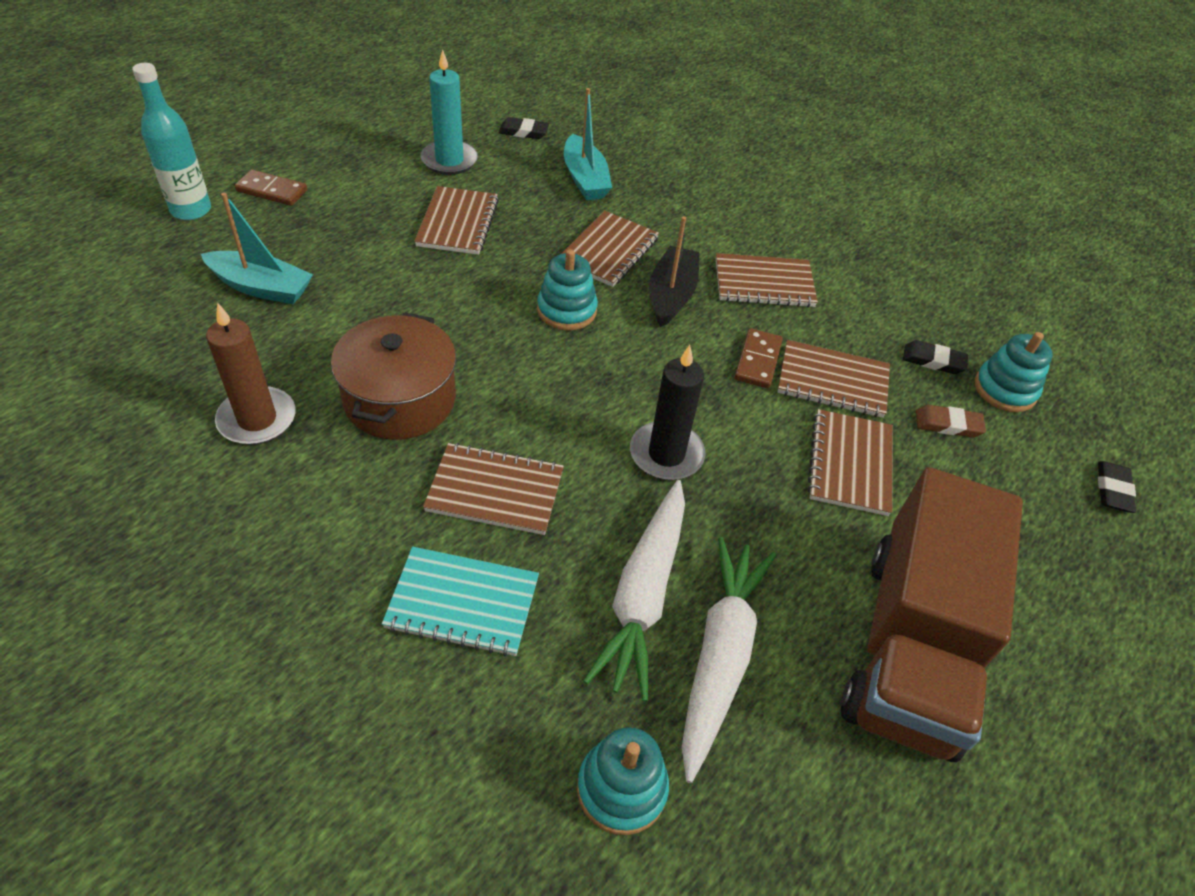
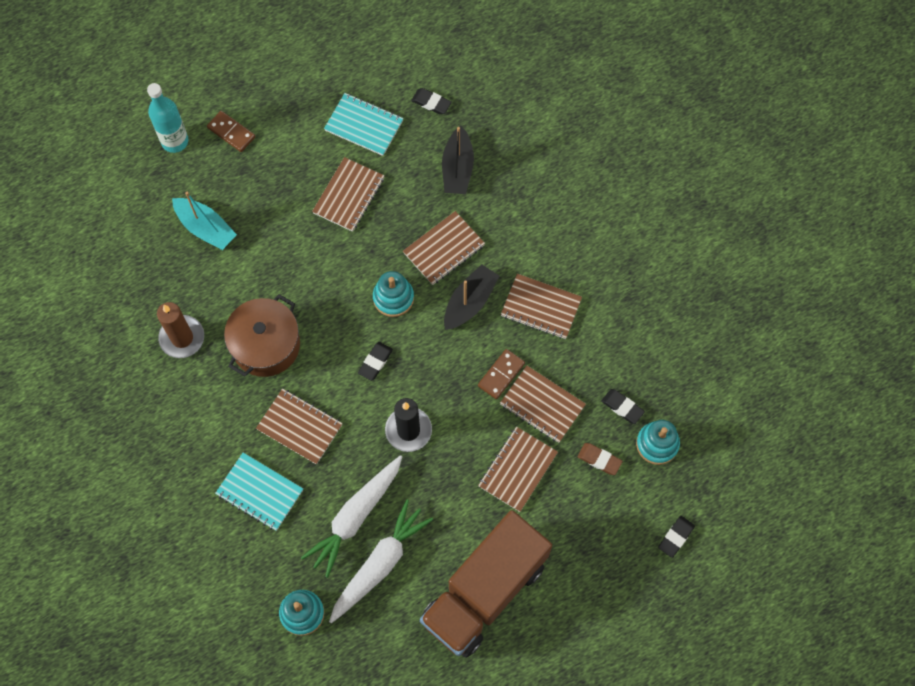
camera: 25 degrees right, 20 degrees up
turquoise candle [421,49,478,175] -> turquoise notebook [324,93,403,156]
turquoise boat [564,88,612,200] -> black boat [442,126,474,194]
none -> black eraser [358,342,393,381]

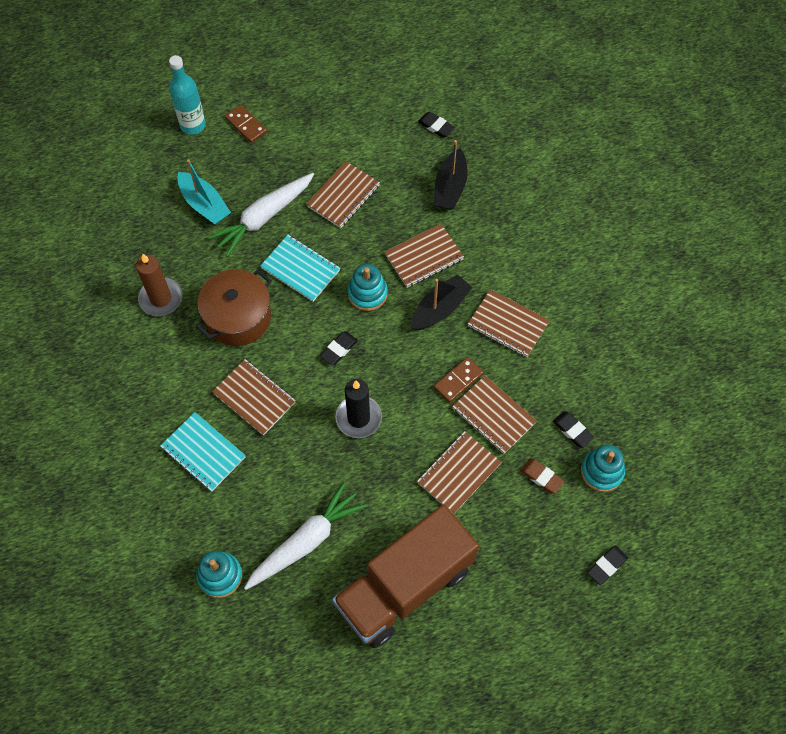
camera: 10 degrees right, 5 degrees down
white carrot [301,455,402,578] -> white carrot moved to [208,173,314,257]
turquoise notebook [324,93,403,156] -> turquoise notebook moved to [260,235,340,302]

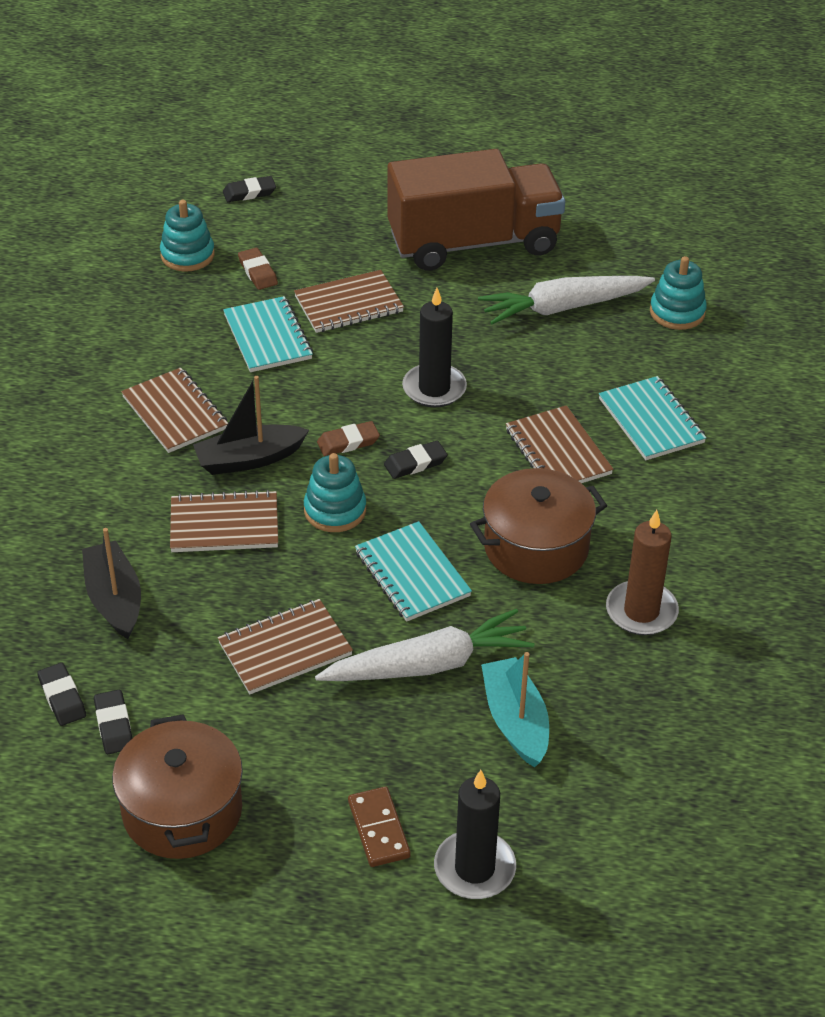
camera: 155 degrees left, 20 degrees down
turquoise bottle [169,55,206,135] -> black candle [434,770,516,899]
black boat [434,140,468,210] -> black boat turned 60 degrees counterclockwise [82,528,141,639]
brown domino [434,357,484,403] -> none
brown notebook [452,375,537,454] -> turquoise notebook [223,296,313,372]
black eraser [553,411,594,448] -> black eraser moved to [94,690,132,754]
none -> brown pot [112,714,243,859]
none -> brown eraser [317,421,380,456]

